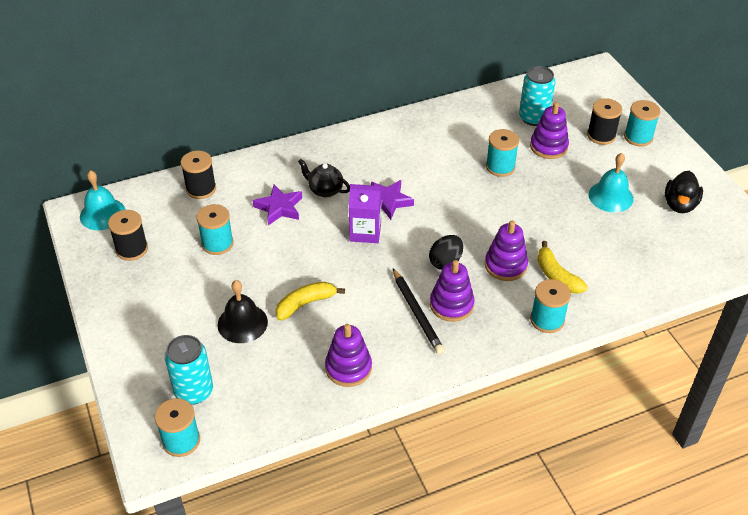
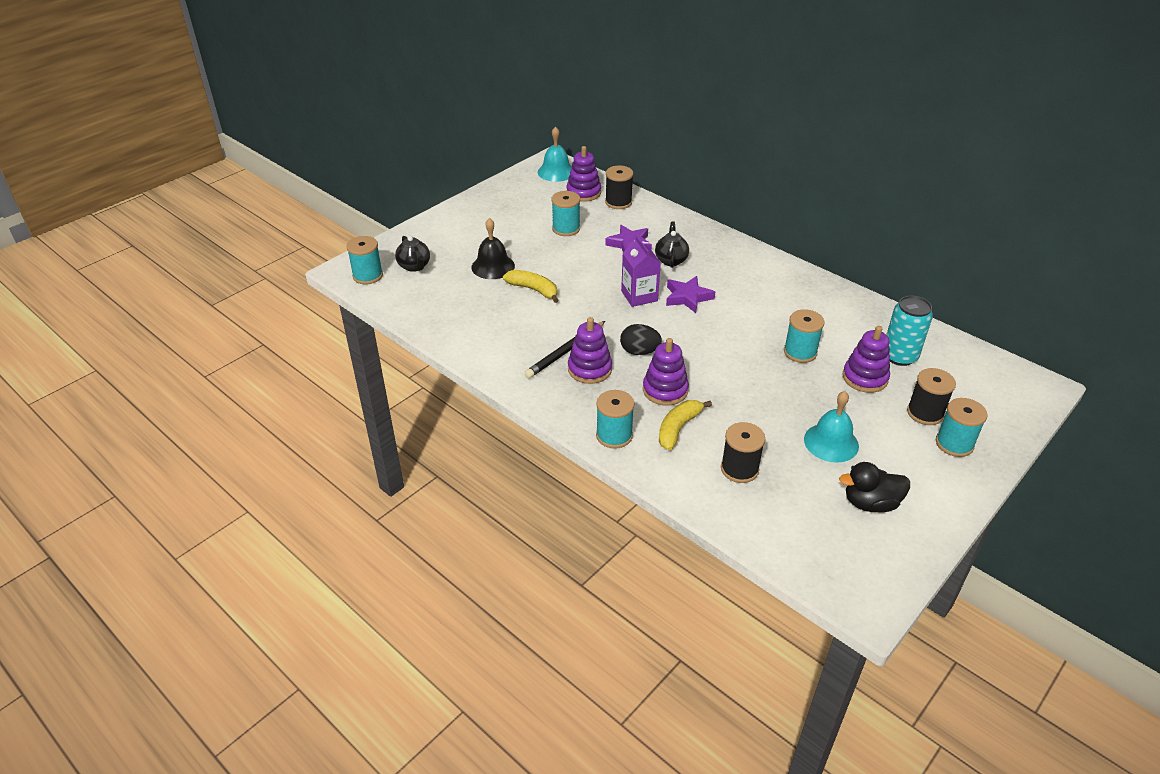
camera: 65 degrees right, 5 degrees down
black spool [108,210,148,261] -> black spool moved to [721,422,765,483]
turquoise can [165,335,213,404] -> black teapot [395,236,430,272]
purple stacking toy [325,324,372,387] -> purple stacking toy moved to [566,146,601,202]

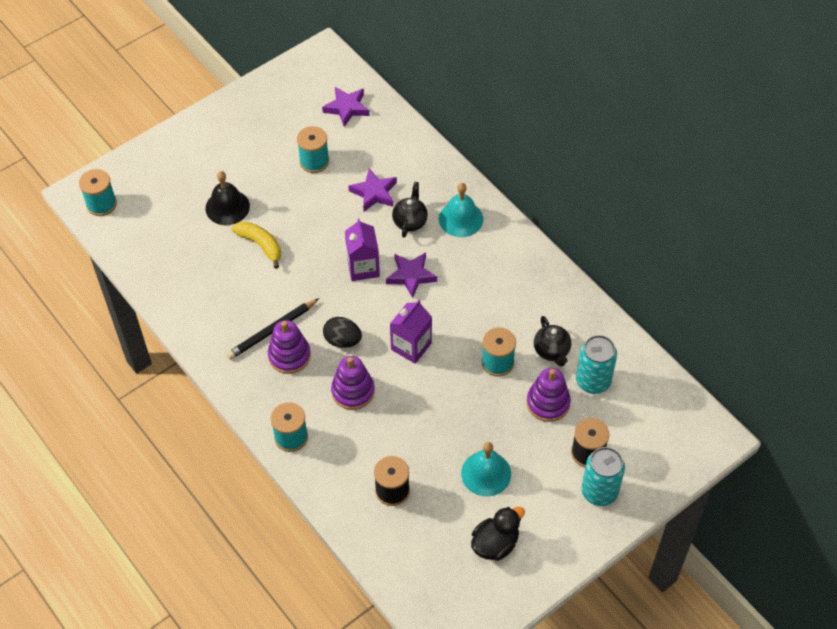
camera: 10 degrees right, 15 degrees up
black teapot [395,236,430,272] -> black teapot moved to [534,316,571,367]
turquoise bell [538,127,572,182] -> turquoise bell moved to [439,183,483,237]
purple stacking toy [566,146,601,202] -> purple star [322,87,370,127]
black spool [605,165,633,209] -> none
yellow banana [659,400,712,450] -> none
black duck [839,462,910,512] -> black duck turned 135 degrees clockwise [471,507,525,561]
turquoise spool [936,398,988,457] -> turquoise can [581,447,625,506]
none -> purple carton [390,300,432,364]

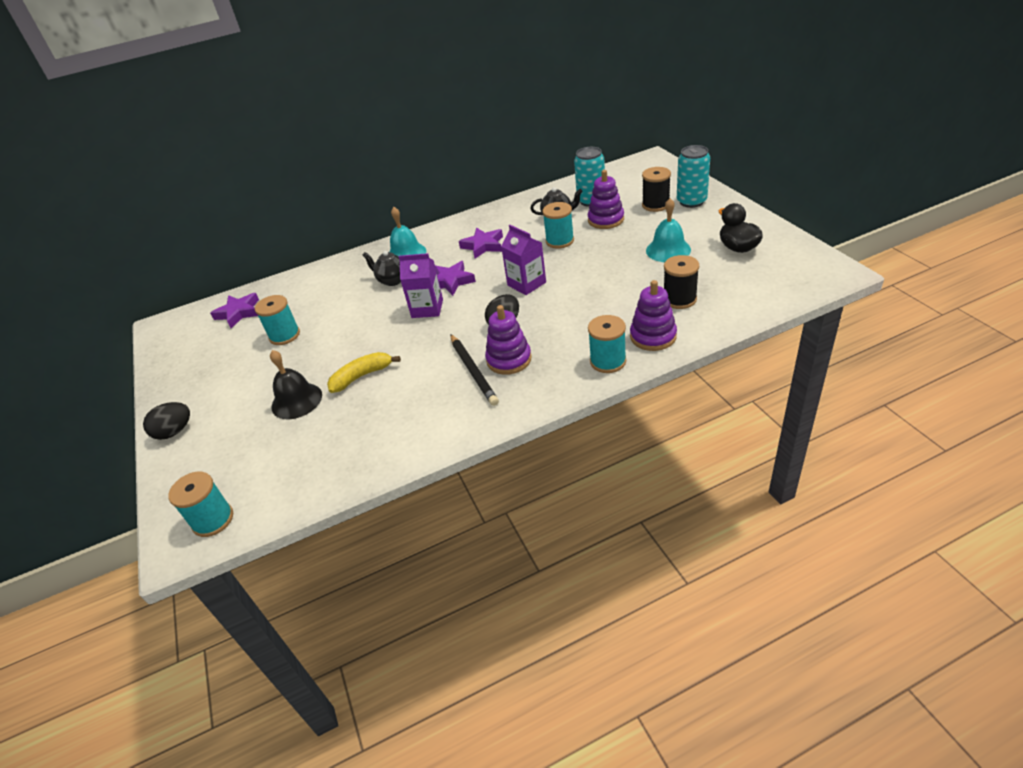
camera: 70 degrees left, 15 degrees down
purple stacking toy [331,356,375,410] -> purple stacking toy moved to [630,280,677,351]
purple star [348,168,397,212] -> purple star moved to [459,228,503,259]
none -> black egg [143,402,190,440]

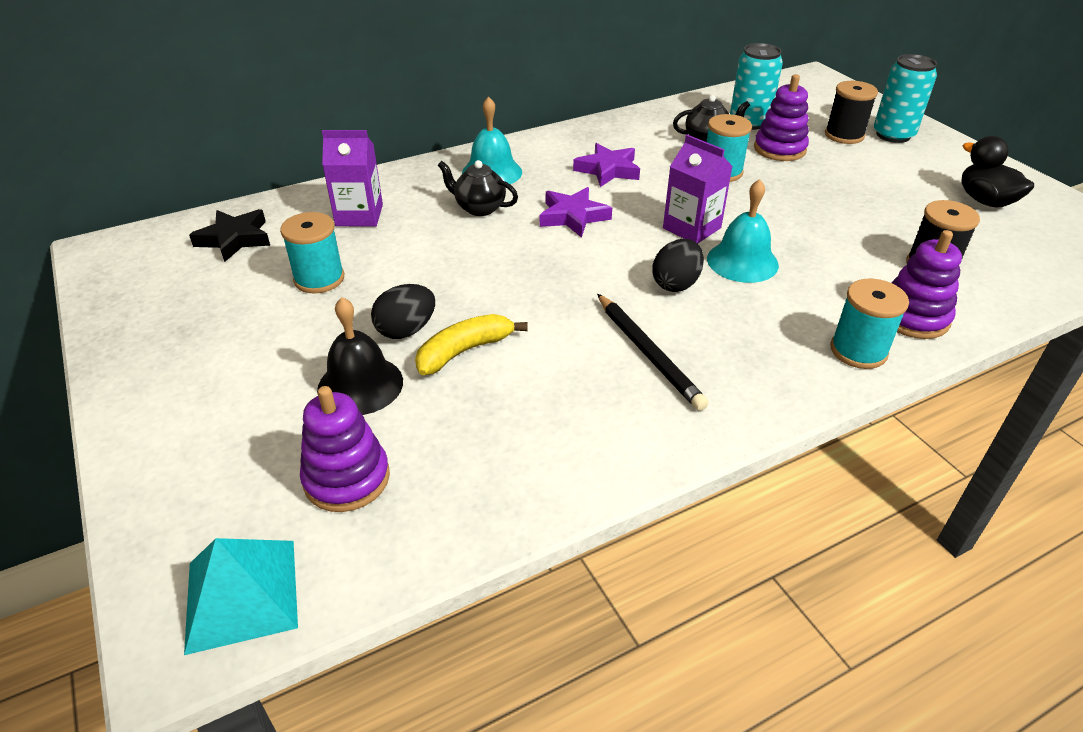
camera: 10 degrees left, 0 degrees up
black egg [143,402,190,440] -> black egg moved to [371,284,435,339]
turquoise spool [168,472,233,537] -> turquoise pyramid [184,538,298,655]
purple star [210,293,259,328] -> black star [189,209,270,262]
purple carton [398,253,443,318] -> purple carton moved to [322,130,383,226]
purple stacking toy [485,305,532,375] -> purple stacking toy moved to [300,386,390,512]
turquoise bell [646,198,691,262] -> turquoise bell moved to [707,179,779,283]

